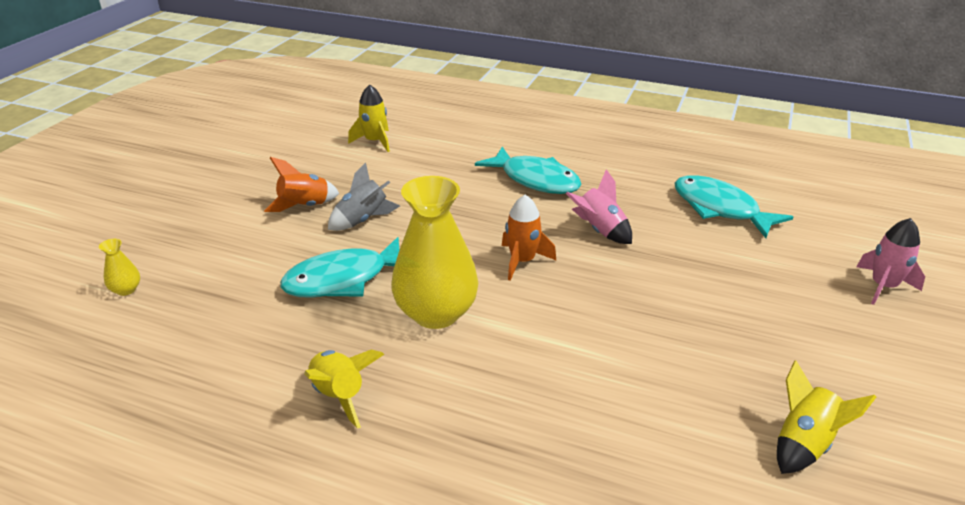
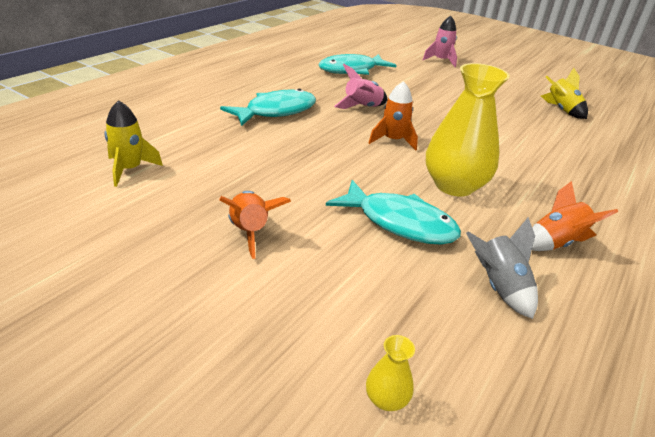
camera: 80 degrees left, 0 degrees up
turquoise fish [280,237,399,298] -> turquoise fish turned 45 degrees counterclockwise [326,180,461,245]
yellow rocket [304,350,384,429] -> orange rocket [532,181,618,251]
grey rocket [328,163,400,231] -> grey rocket moved to [466,217,538,319]

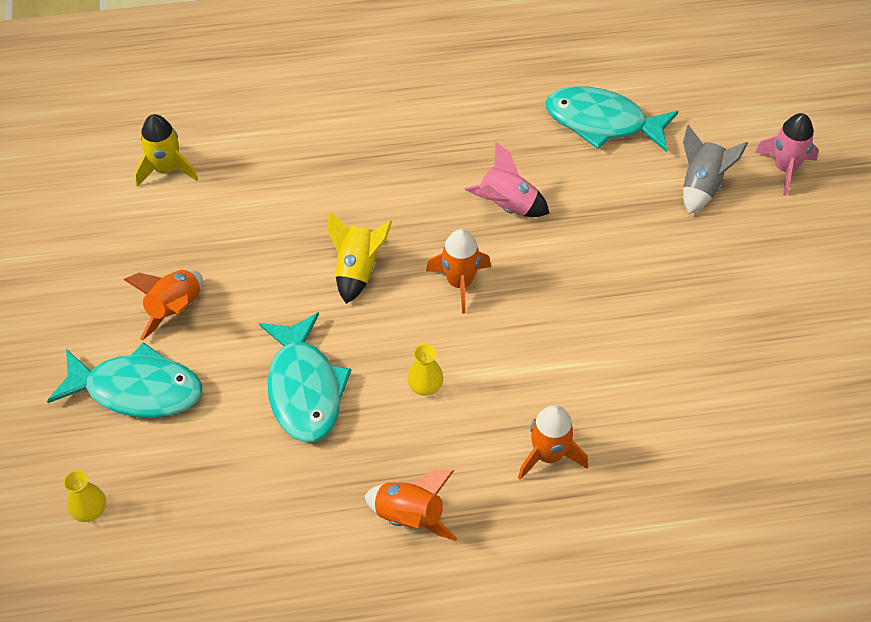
camera: 50 degrees right, 20 degrees up
turquoise fish [220,88,316,126] -> turquoise fish moved to [47,342,202,418]
yellow vase [426,63,510,196] -> yellow vase [407,344,443,396], size x0.40
grey rocket [466,217,538,319] -> grey rocket moved to [683,125,748,214]
yellow rocket [541,68,588,119] -> yellow rocket moved to [327,211,392,304]
none -> orange rocket [518,405,588,480]

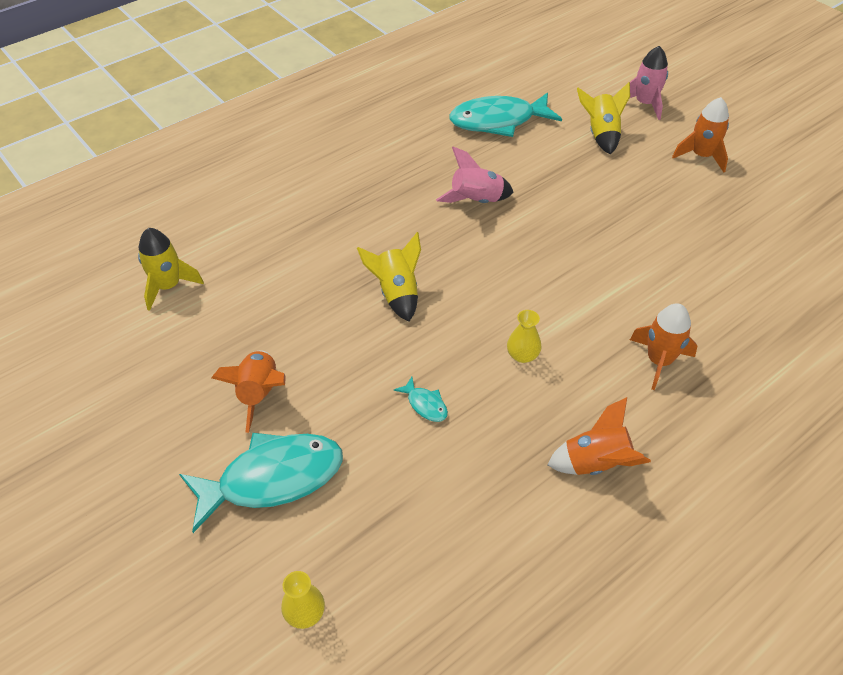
camera: 30 degrees left, 5 degrees down
turquoise fish [259,312,351,442] -> turquoise fish [393,377,448,422], size x0.41
orange rocket [426,229,491,314] -> orange rocket moved to [672,97,729,172]
grey rocket [683,125,748,214] -> yellow rocket [577,82,630,154]

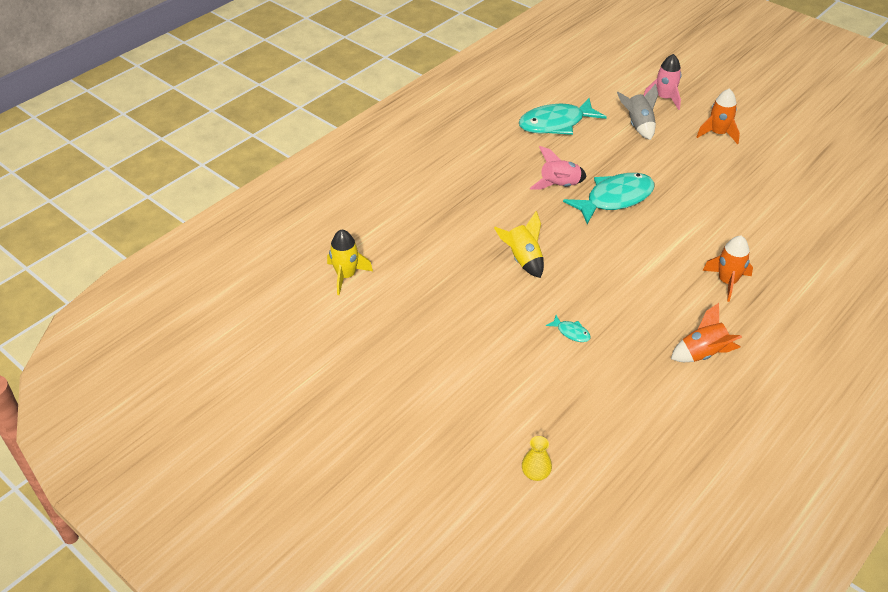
camera: 10 degrees left, 5 degrees down
turquoise fish [179,433,343,533] -> turquoise fish moved to [563,173,654,224]
orange rocket [211,350,286,433] -> none
yellow vase [507,310,541,363] -> none
yellow rocket [577,82,630,154] -> grey rocket [617,84,658,140]

